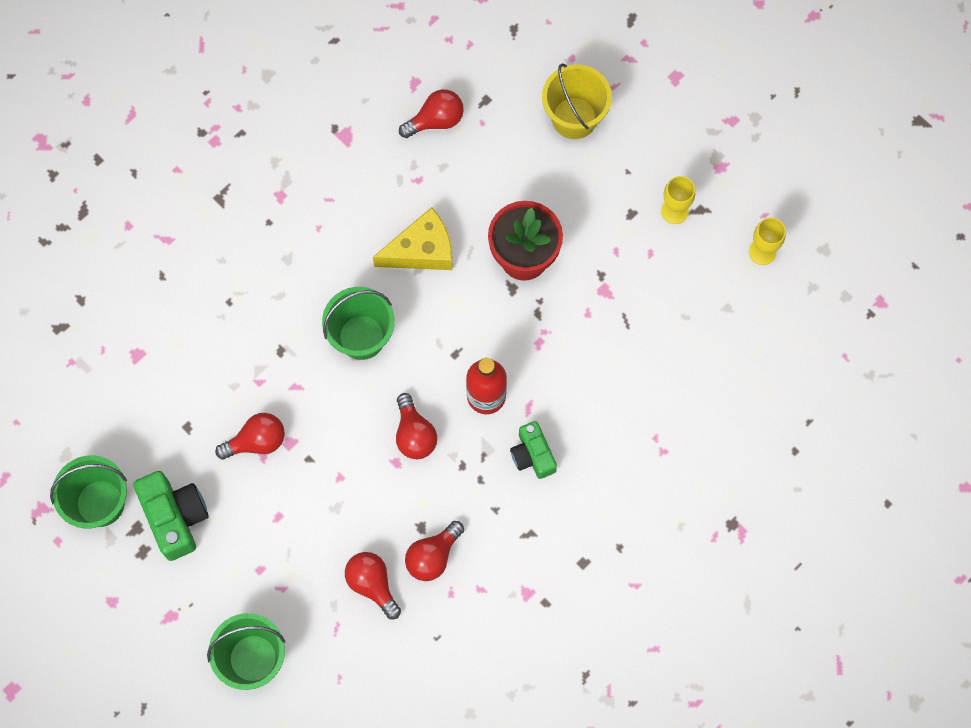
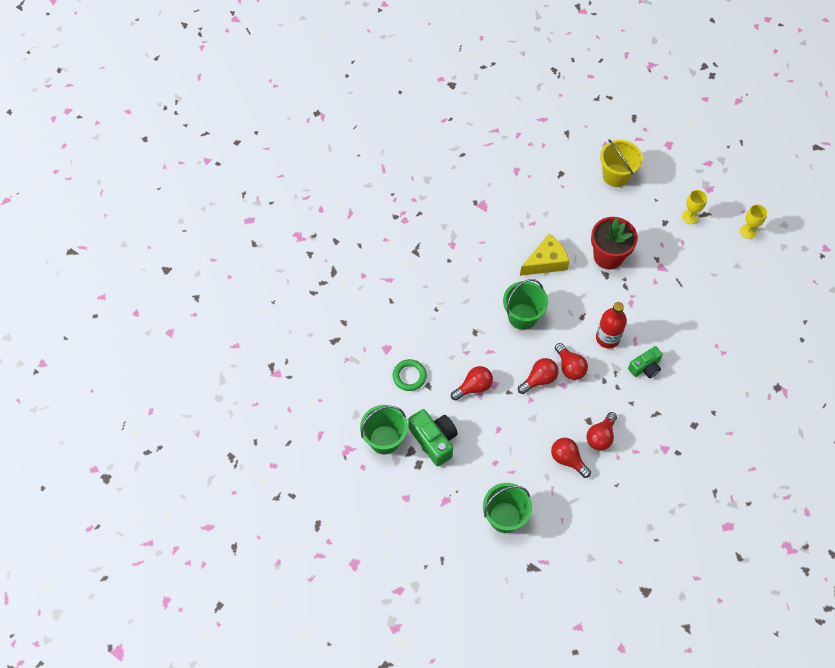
camera: 10 degrees left, 10 degrees down
red light bulb [399,89,464,138] -> red light bulb moved to [518,358,559,394]
green camera [510,421,557,479] -> green camera turned 90 degrees counterclockwise [628,346,663,378]
none -> green ring [393,359,427,391]

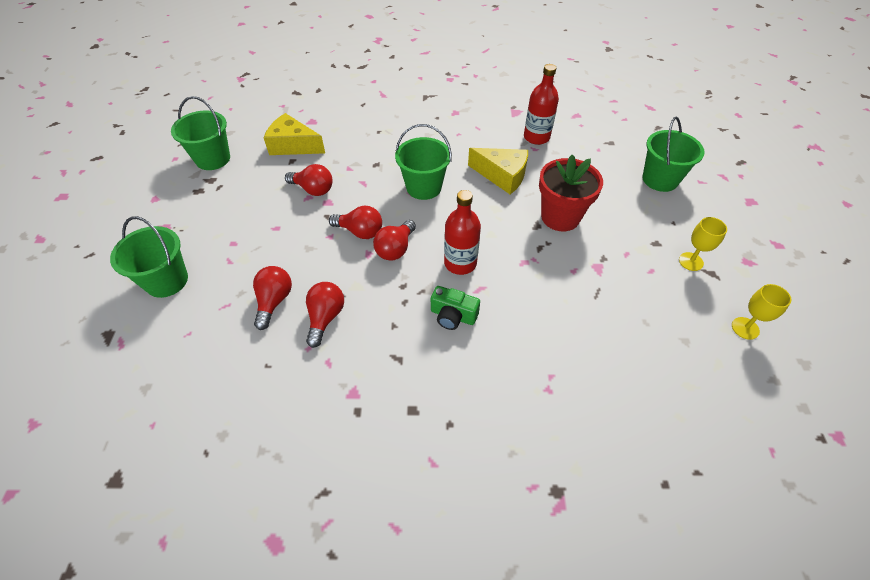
camera: 55 degrees right, 10 degrees down
green ring [393,359,427,391] -> yellow cheese [264,113,325,155]
green camera [408,409,458,467] -> none
red light bulb [587,412,617,451] -> red light bulb turned 105 degrees clockwise [306,282,344,348]
yellow bucket [600,139,643,187] -> green bucket [642,116,705,192]
none -> red bottle [524,64,559,145]

